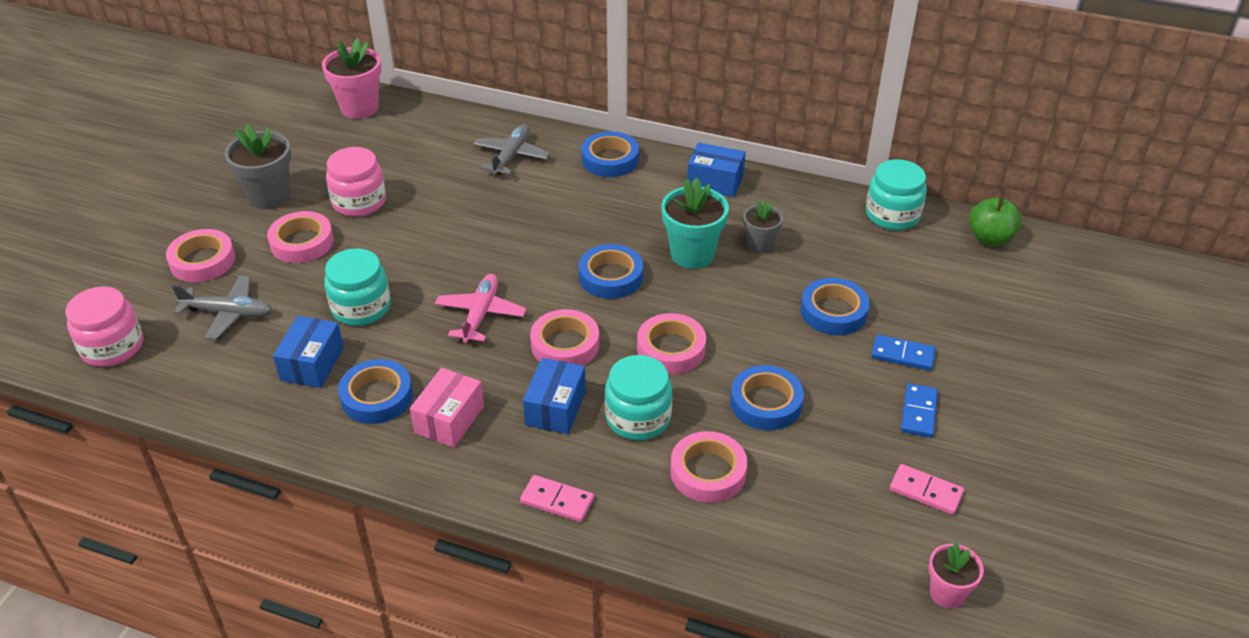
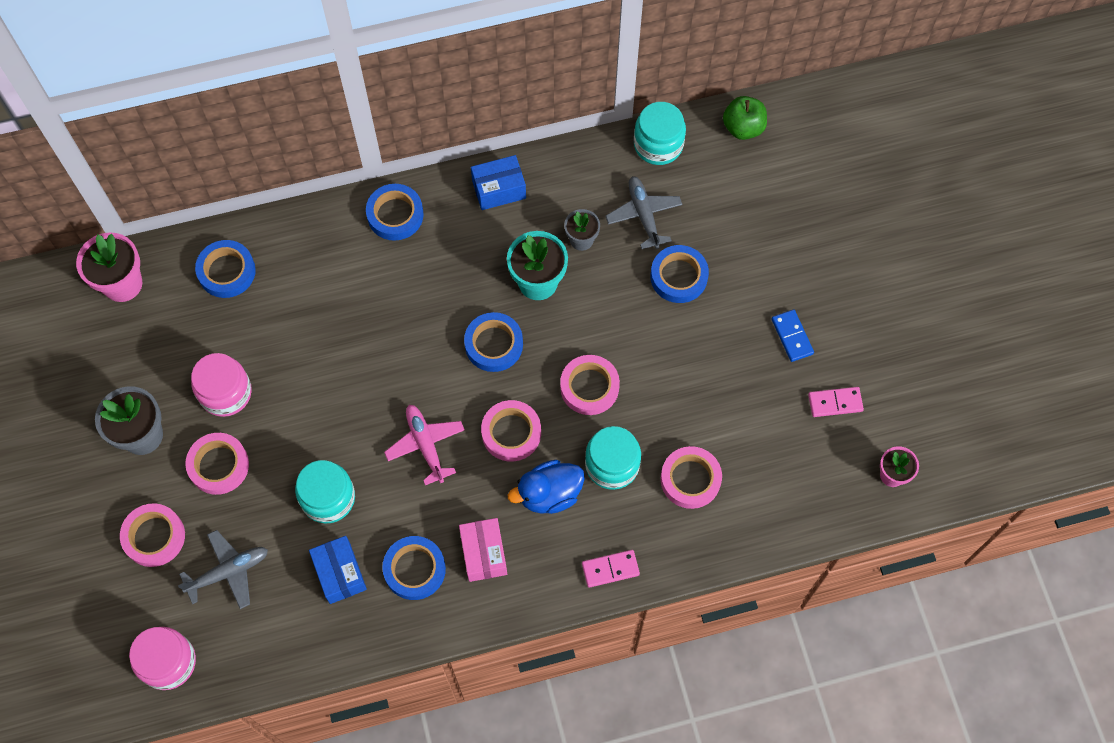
camera: 35 degrees left, 25 degrees up
grey plane [473,124,550,175] -> grey plane moved to [605,176,683,249]
blue box [523,358,586,434] -> blue duck [508,460,585,514]
blue tape [730,365,804,430] -> blue tape moved to [195,240,256,298]
blue domino [871,335,936,371] -> none

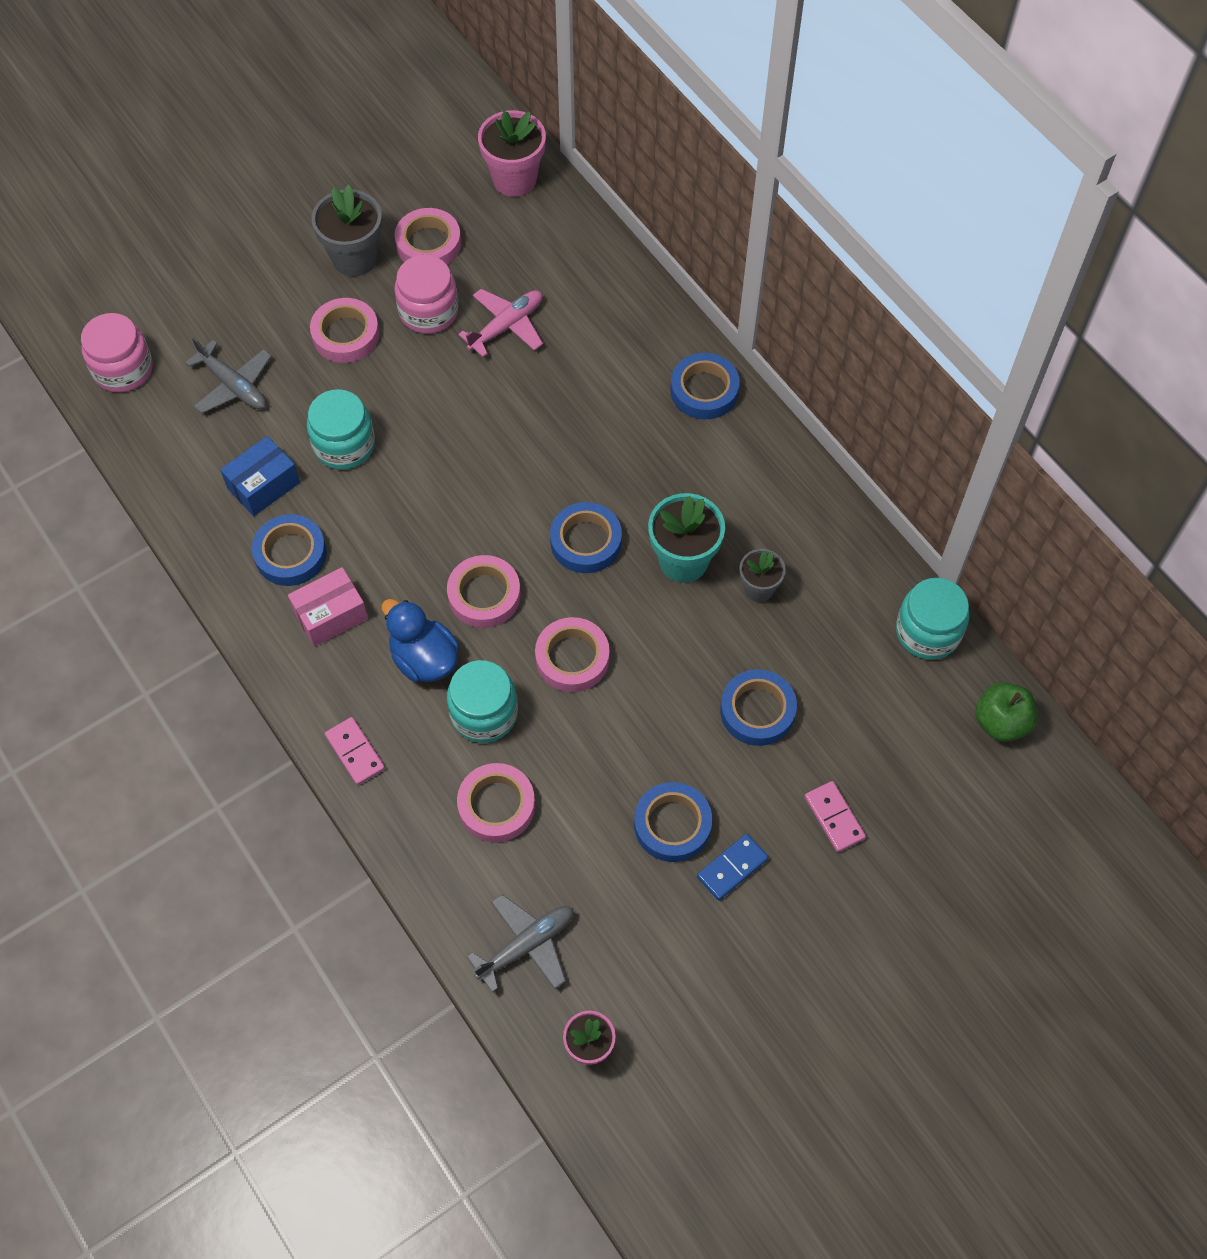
camera: 70 degrees right, 5 degrees down
pink tape [120,503,185,567] -> pink tape moved to [395,208,461,265]
blue tape [195,240,256,298] -> blue tape moved to [634,782,712,862]
pink plane [384,405,465,485] -> pink plane moved to [458,289,543,357]
blue box [471,155,526,210] -> none
grey plane [605,176,683,249] -> grey plane moved to [467,894,573,992]
pink domino [808,387,864,417] -> pink domino moved to [804,781,866,852]

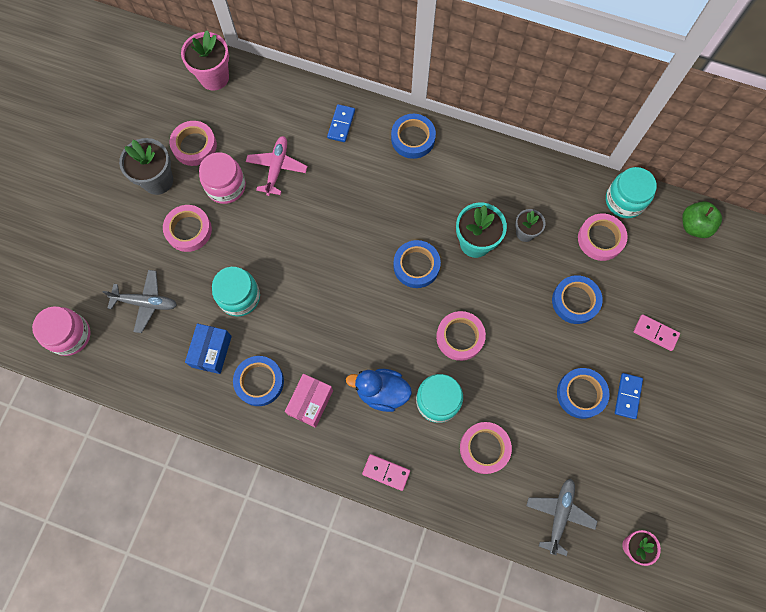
camera: 35 degrees left, 10 degrees up
pink tape [447,555,521,628] -> pink tape moved to [578,213,628,261]
none -> blue domino [327,104,355,142]

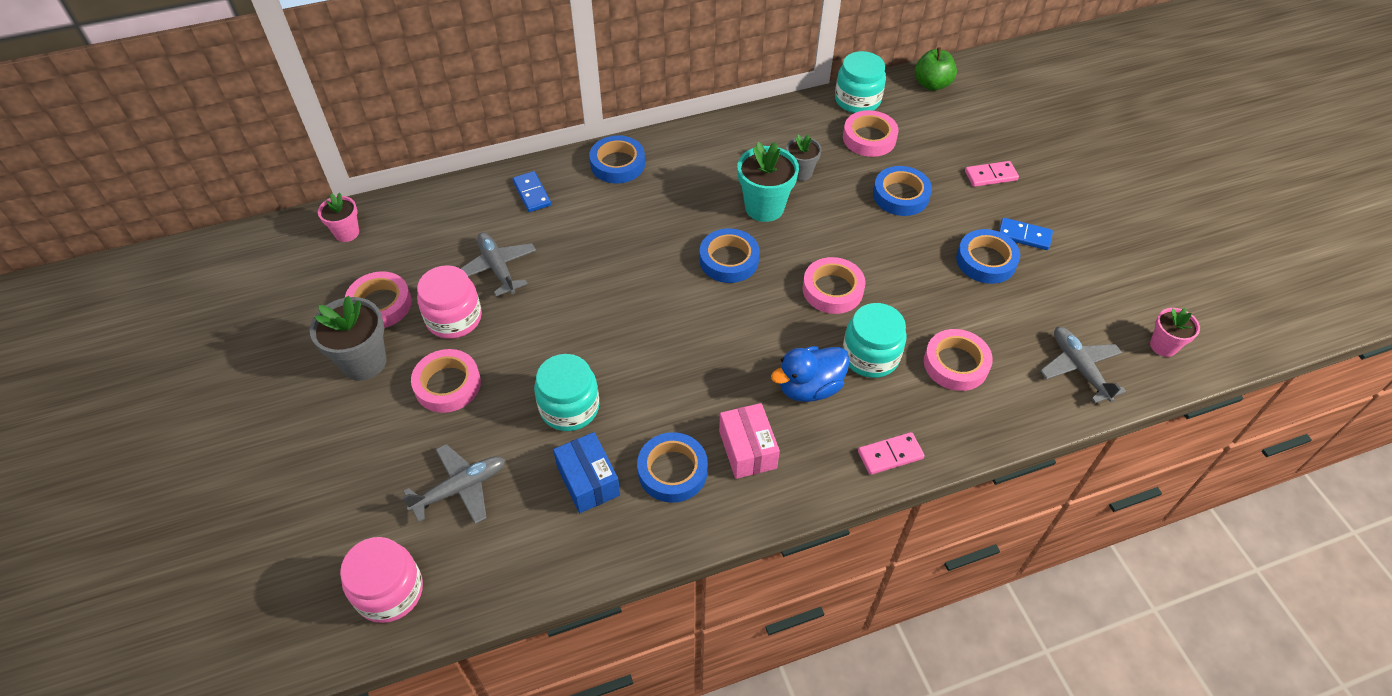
camera: 40 degrees left, 20 degrees down
pink flower pot [181,30,229,90] -> pink flower pot [318,193,359,242], size x0.60
pink plane [246,136,308,196] -> grey plane [461,232,536,296]
blue domino [615,373,643,419] -> blue domino turned 45 degrees counterclockwise [999,218,1053,250]

